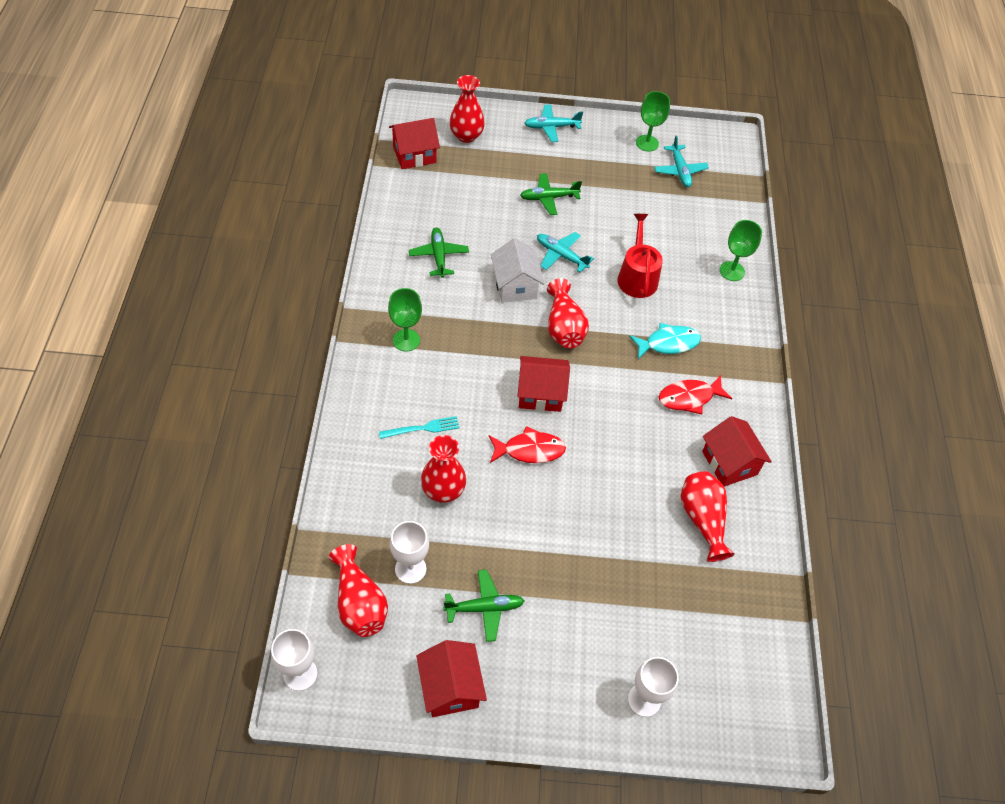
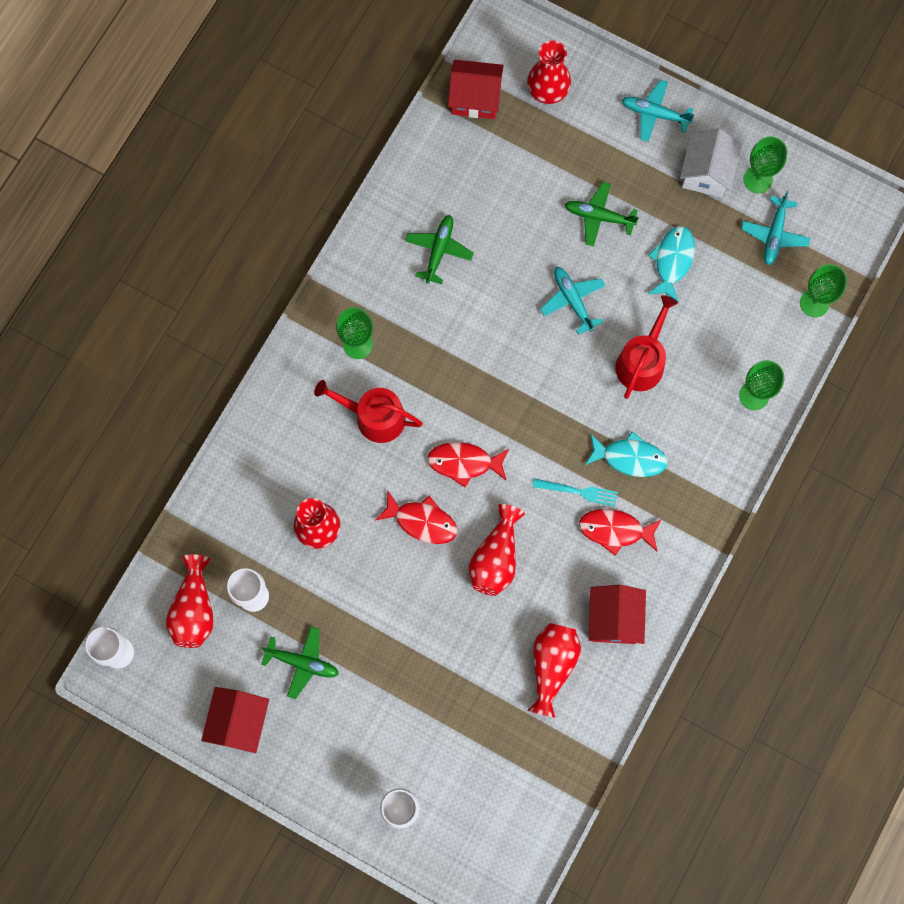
camera: 30 degrees right, 20 degrees up
turquoise fork [379,416,459,439] -> turquoise fork moved to [532,478,618,506]
white house [491,238,544,303] -> white house moved to [680,128,742,197]
red house [518,356,570,412] -> red fish [427,442,509,488]
red vase [547,278,589,348] -> red vase moved to [468,504,525,596]
none -> red watering can [314,380,423,443]
none -> turquoise fish [648,226,695,303]
none -> green goblet [800,264,847,317]

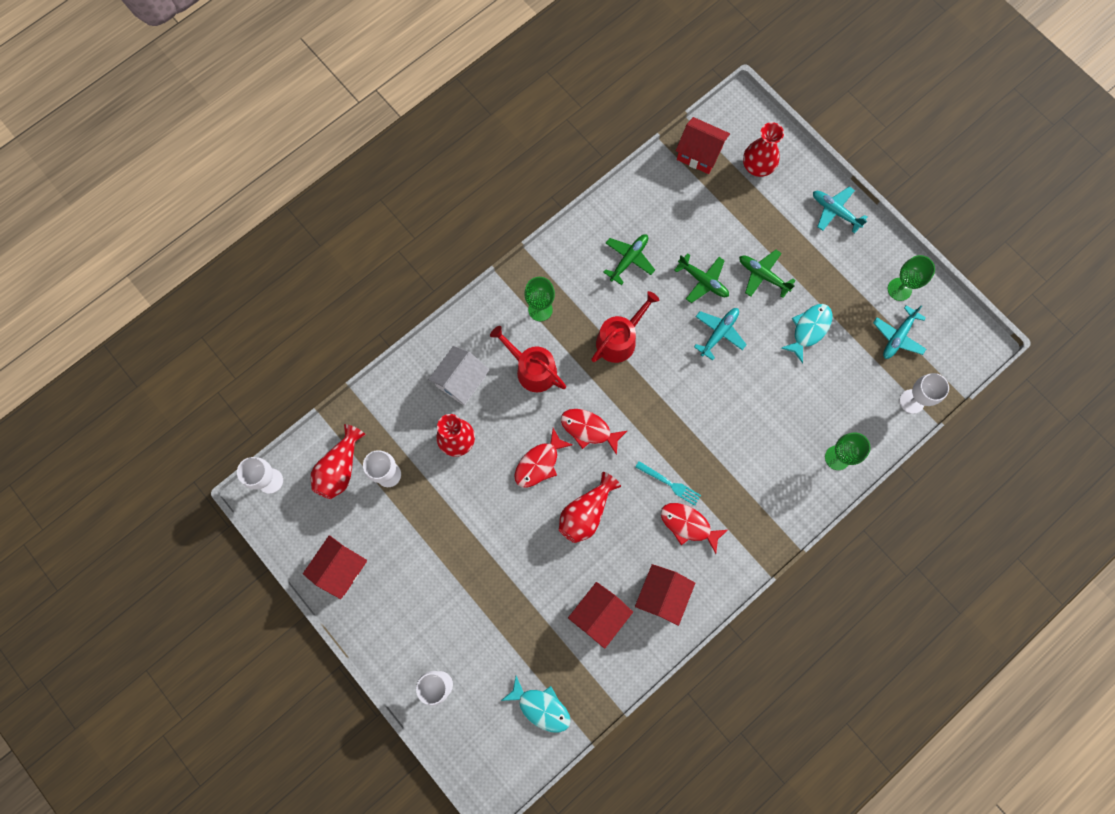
camera: 20 degrees right, 0 degrees up
green plane [261,626,339,699] -> green plane moved to [674,253,729,303]
red fish [375,491,457,544] -> red fish turned 90 degrees clockwise [514,428,572,487]
red vase [527,623,581,718] -> red house [568,582,633,649]
turquoise plane [540,267,605,335] -> turquoise plane turned 45 degrees clockwise [694,308,747,361]
turquoise fish [585,431,667,477] -> turquoise fish moved to [501,676,571,732]
red watering can [615,295,678,399] -> red watering can moved to [591,291,659,363]
white house [680,128,742,197] -> white house moved to [428,346,489,405]
green goblet [800,264,847,317] -> white goblet [900,373,949,414]

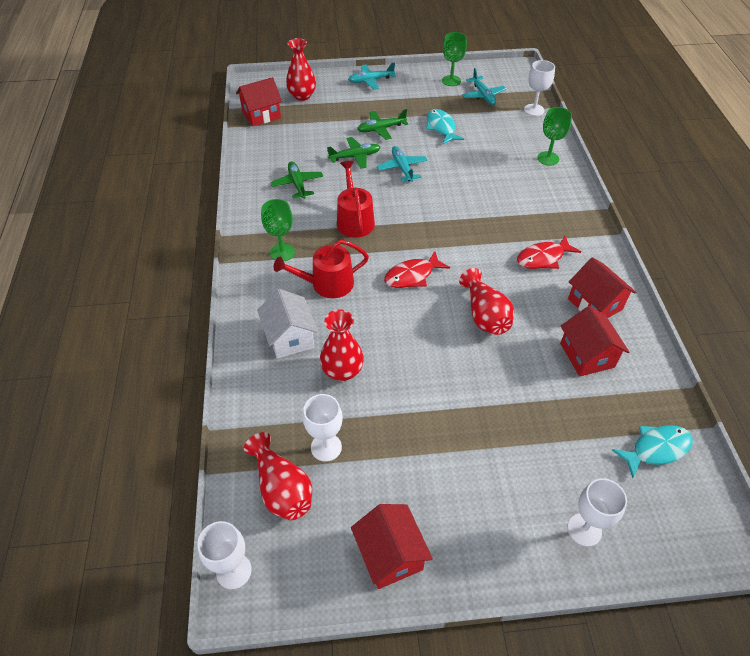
camera: 55 degrees left, 25 degrees down
red fish [514,428,572,487] -> none
turquoise fork [635,461,701,506] -> none

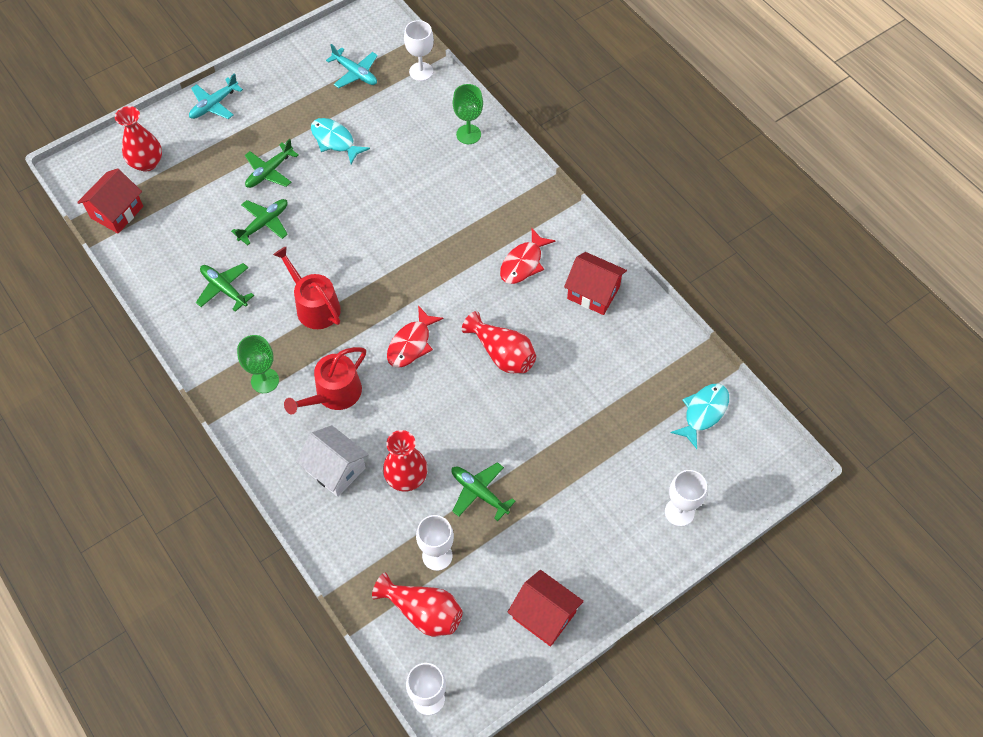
camera: 30 degrees left, 10 degrees up
turquoise plane [377,146,428,182] -> none
green goblet [442,32,467,86] -> none
red house [560,306,629,377] -> none
none -> green plane [452,462,516,521]

